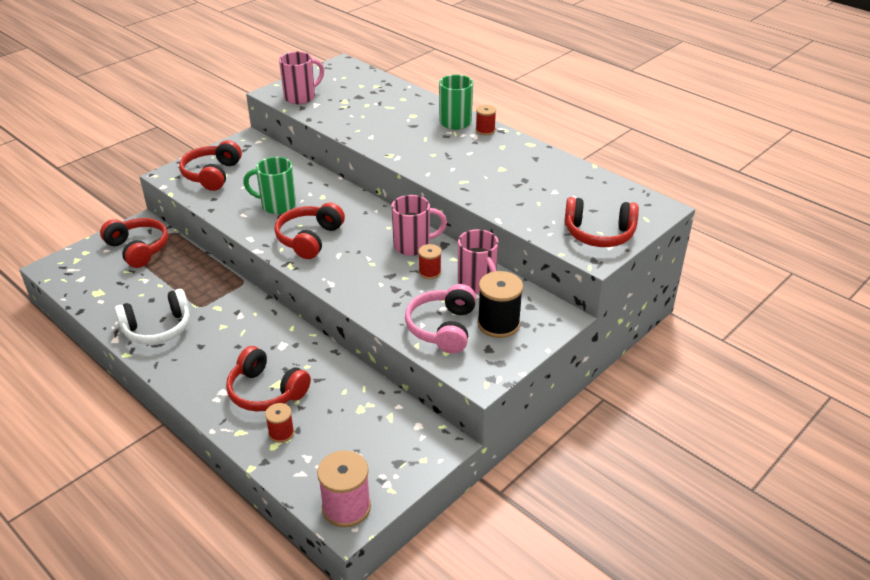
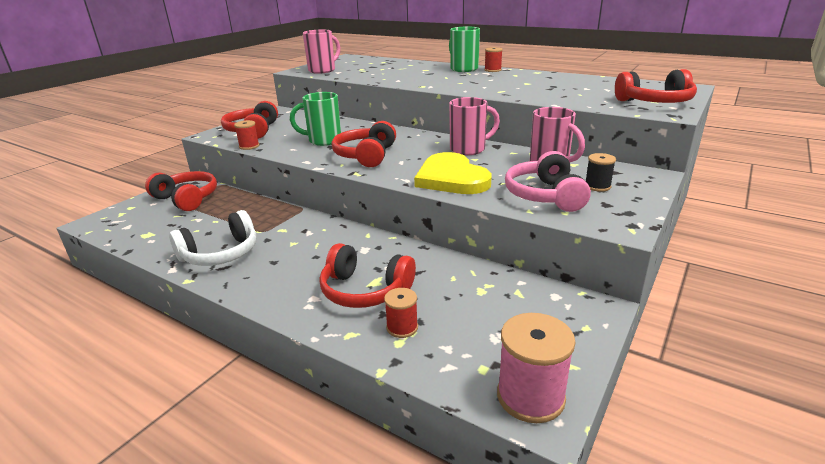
camera: 10 degrees left, 10 degrees down
red spool [418,244,441,279] -> red spool moved to [234,120,259,150]
black spool [477,271,523,338] -> black spool [586,153,616,192], size x0.57
none -> yellow heart [414,152,492,194]

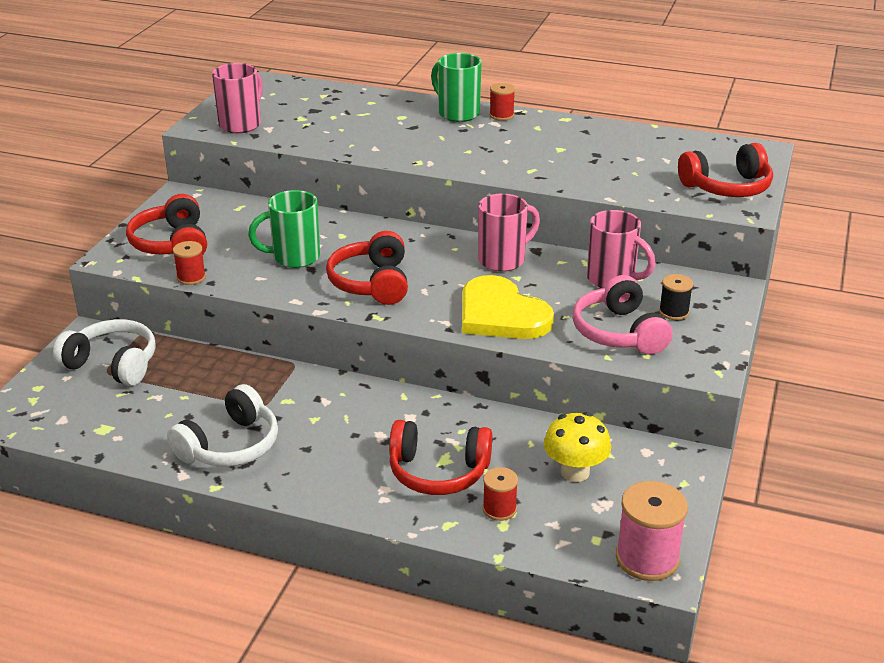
camera: 15 degrees left, 5 degrees up
red headphones [145,171,217,211] -> white headphones [53,319,156,386]
none -> yellow mushroom [544,412,611,482]

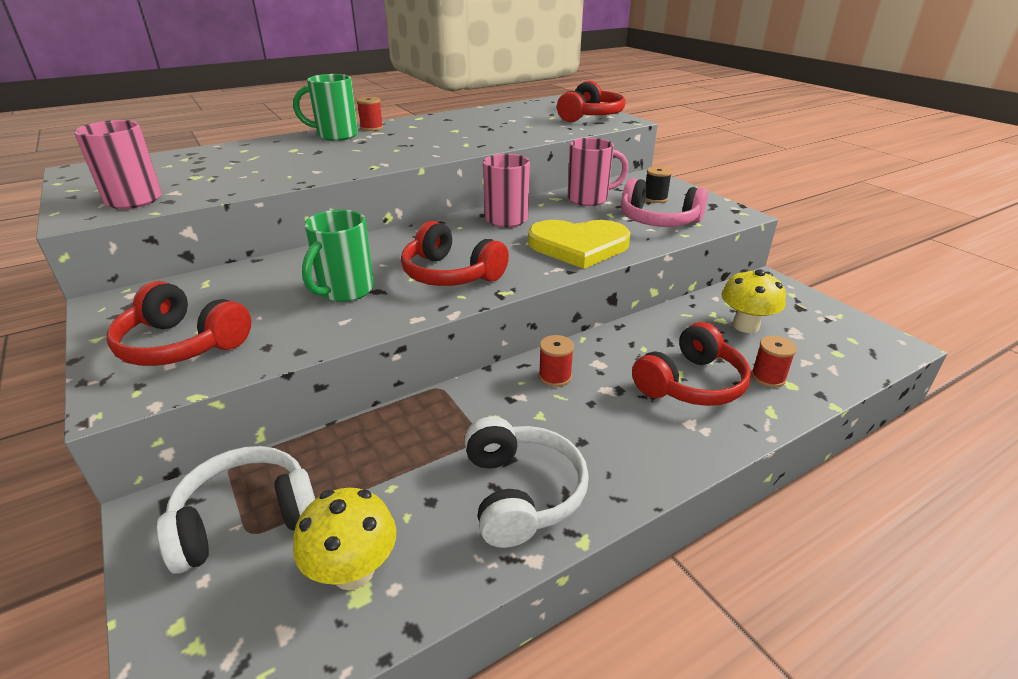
camera: 50 degrees left, 0 degrees up
red spool [173,241,206,285] -> red spool moved to [539,335,574,387]
pink spool [616,481,688,581] -> none
none -> yellow mushroom [293,488,396,590]

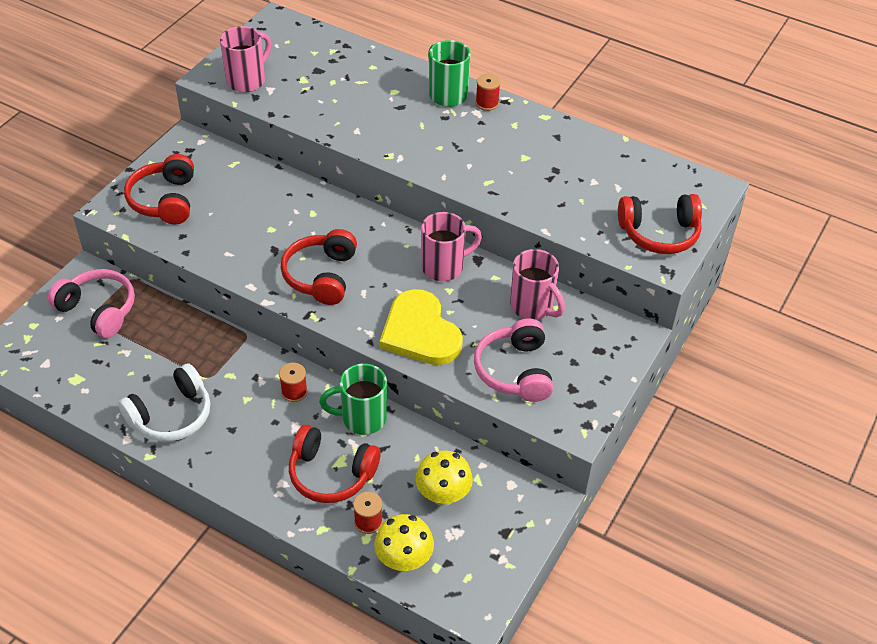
camera: 60 degrees right, 15 degrees up
white headphones [156,446,315,573] -> pink headphones [48,269,135,338]
yellow mushroom [293,488,396,590] -> yellow mushroom moved to [374,514,434,572]
green mug [302,210,374,302] -> green mug moved to [319,363,387,435]
black spool [645,166,672,203] -> none

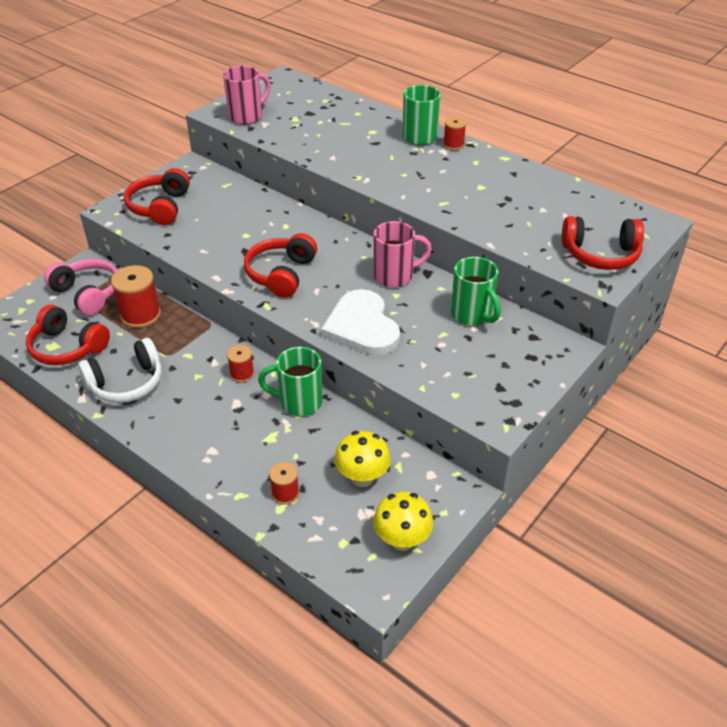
camera: 10 degrees right, 5 degrees down
red headphones [289,425,380,503] -> red headphones moved to [26,305,110,365]
yellow mushroom [374,514,434,572] -> yellow mushroom moved to [373,492,433,551]
yellow heart [380,289,463,365] -> white heart [321,289,400,356]
pink headphones [474,318,553,402] -> none
pink mug [510,249,565,320] -> green mug [451,257,501,326]
none -> red spool [111,265,161,328]

